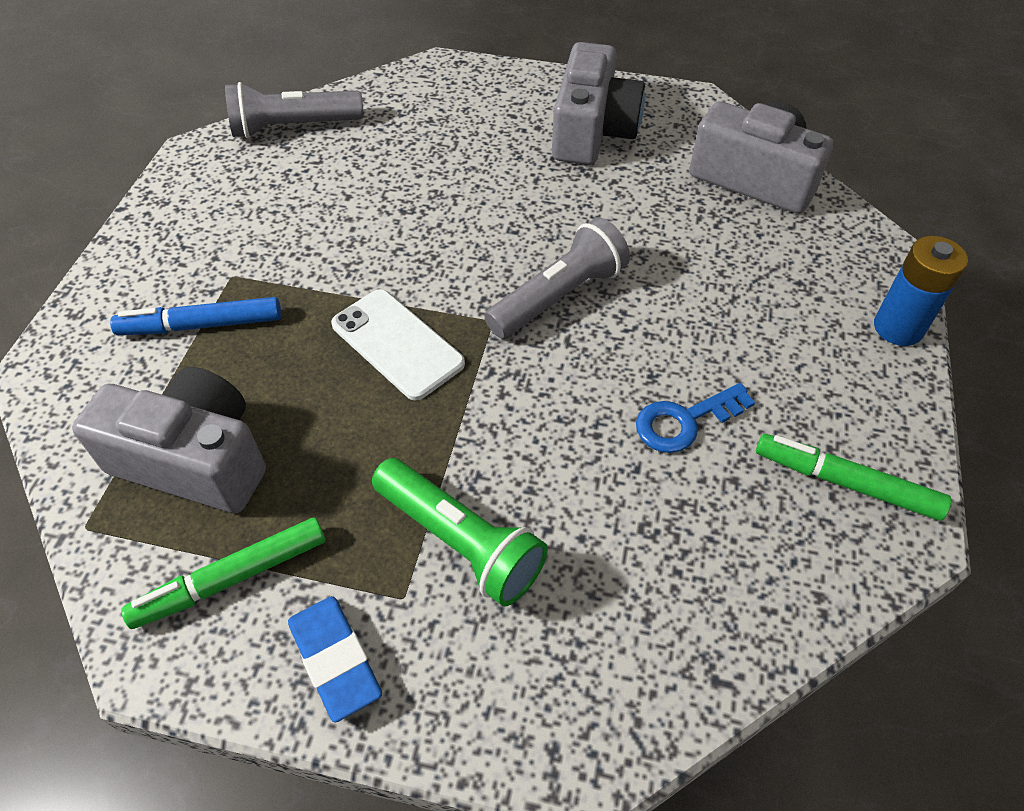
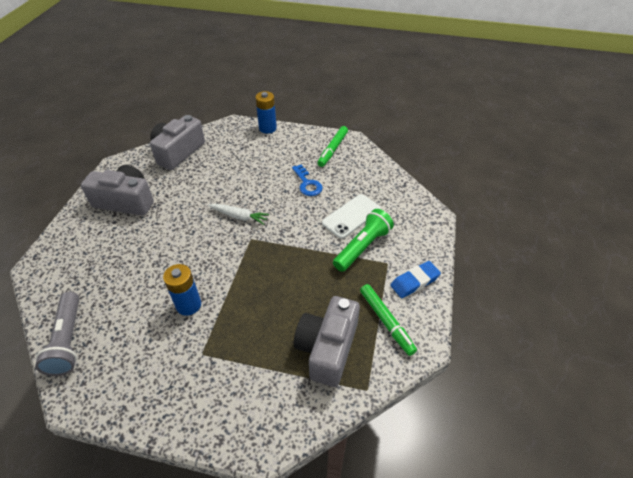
camera: 90 degrees left, 5 degrees down
blue marker [110,297,281,335] -> none
white phone [331,289,465,400] -> white phone moved to [322,194,381,239]
grey flashlight [485,217,630,339] -> white carrot [208,204,269,225]
none -> blue battery [163,264,201,316]

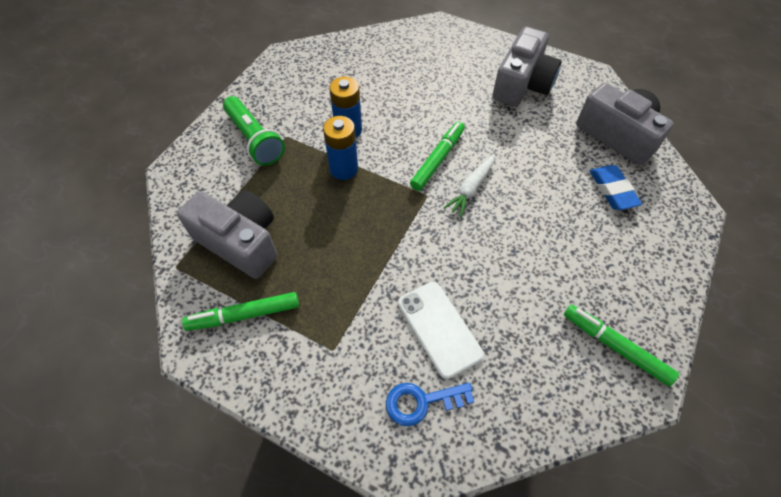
camera: 105 degrees right, 10 degrees up
grey flashlight [35,292,79,376] -> none
blue battery [255,91,277,134] -> blue battery moved to [323,116,358,180]
blue key [292,165,323,196] -> blue key moved to [386,383,474,426]
green flashlight [333,209,394,272] -> green flashlight moved to [223,96,285,166]
blue eraser [390,261,441,298] -> blue eraser moved to [590,165,642,210]
none -> green marker [410,122,465,191]

